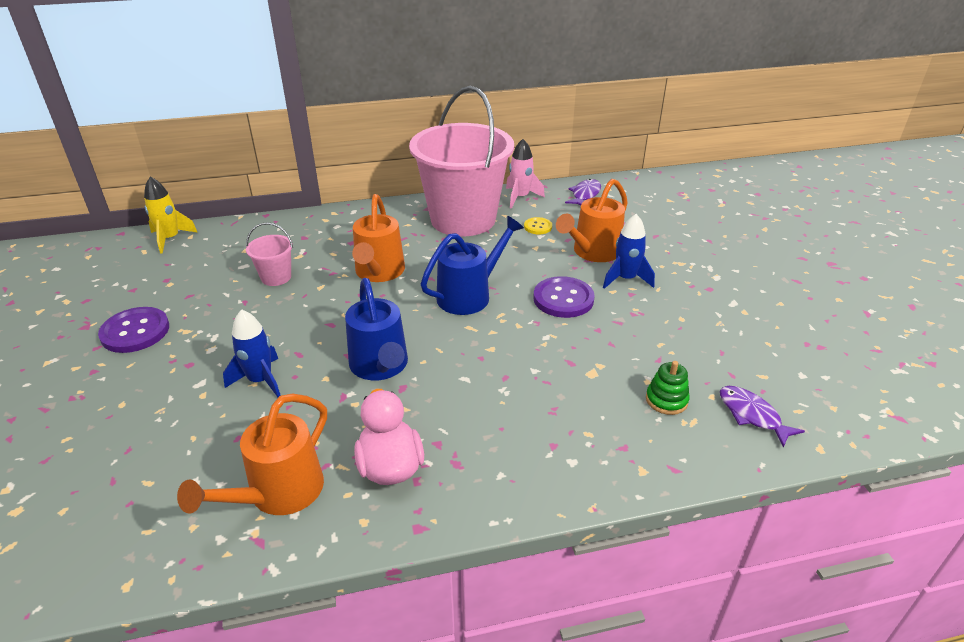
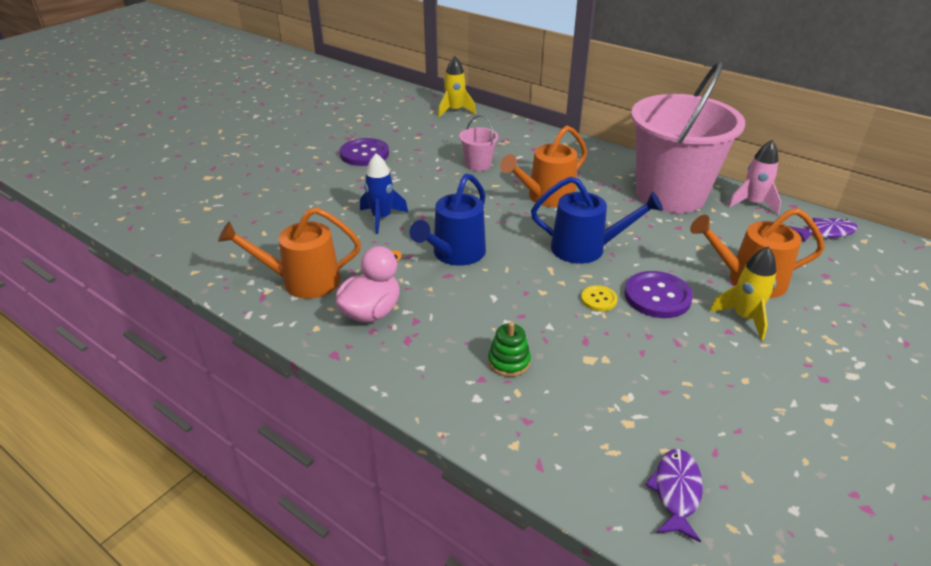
camera: 50 degrees right, 0 degrees up
yellow button [524,217,552,234] -> yellow button moved to [581,285,618,311]
blue rocket [603,214,655,289] -> yellow rocket [709,247,777,341]
green stacking toy [646,361,690,415] -> green stacking toy moved to [488,322,531,377]

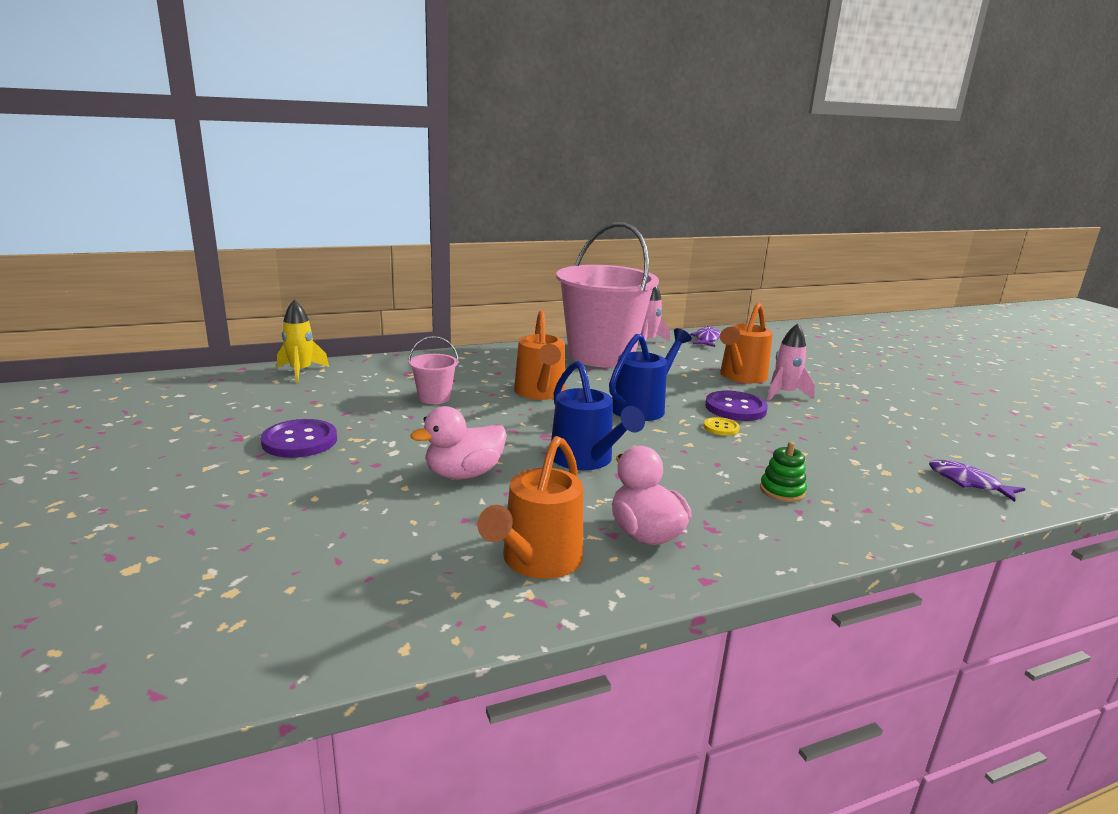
camera: 60 degrees left, 15 degrees down
blue rocket [360,153,408,234] -> pink duck [410,406,507,479]
yellow rocket [709,247,777,341] -> pink rocket [767,323,815,401]

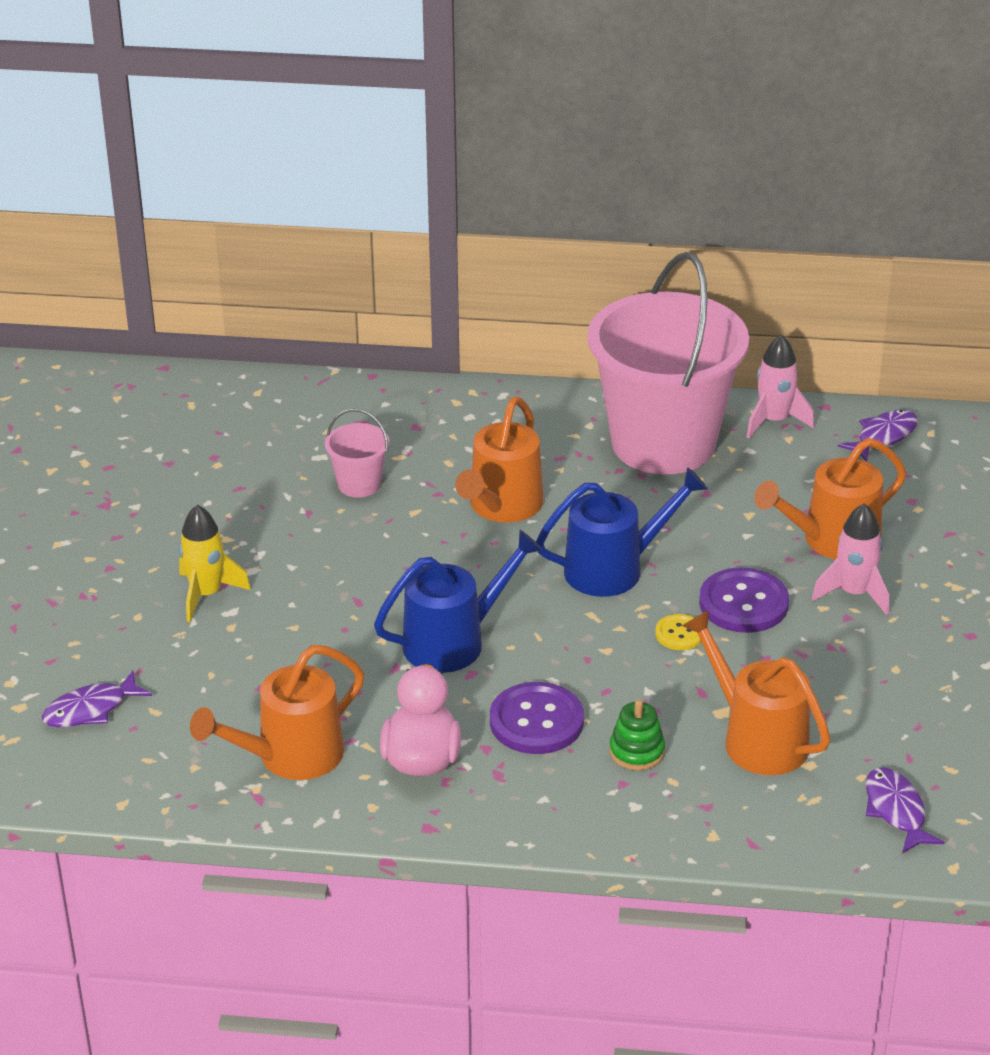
camera: 30 degrees right, 15 degrees up
purple button [261,419,337,458] -> purple button moved to [490,682,584,754]
yellow rocket [277,300,329,383] -> yellow rocket moved to [179,505,251,622]
pink duck [410,406,507,479] -> none
blue watering can [551,361,645,470] -> blue watering can turned 120 degrees counterclockwise [374,530,543,673]
none -> purple fish [42,671,152,727]
none -> orange watering can [682,610,831,775]

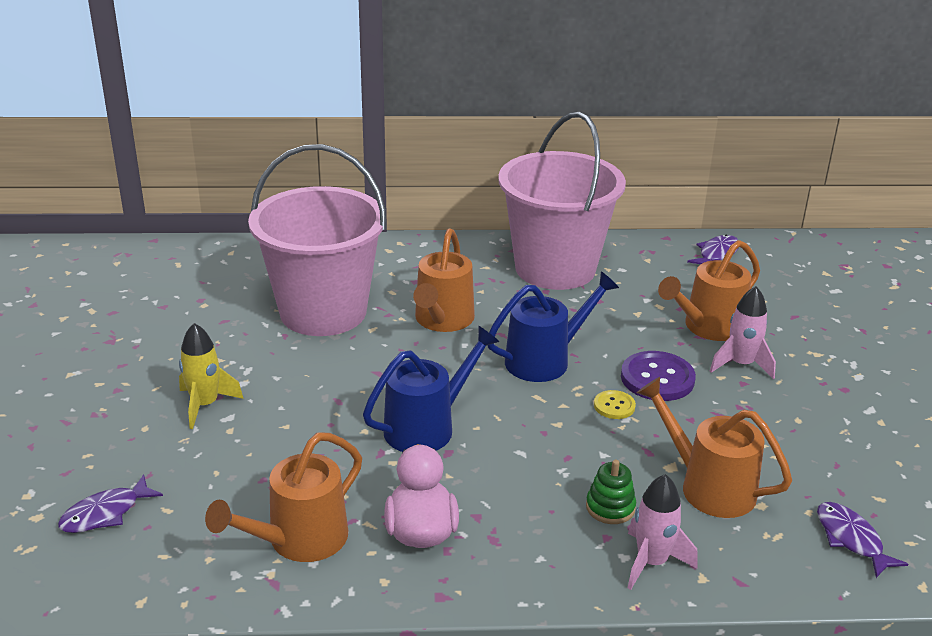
camera: 10 degrees left, 5 degrees down
pink bucket [325,409,390,498] -> pink bucket [248,144,387,336], size x2.50
purple button [490,682,584,754] -> none
pink rocket [747,334,815,438] -> pink rocket moved to [628,474,697,590]

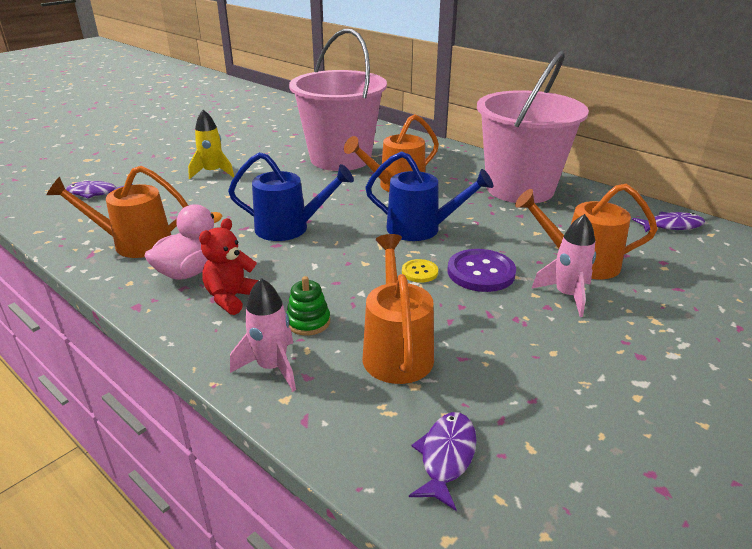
camera: 45 degrees right, 0 degrees up
none -> red teddy bear [199,218,258,315]

